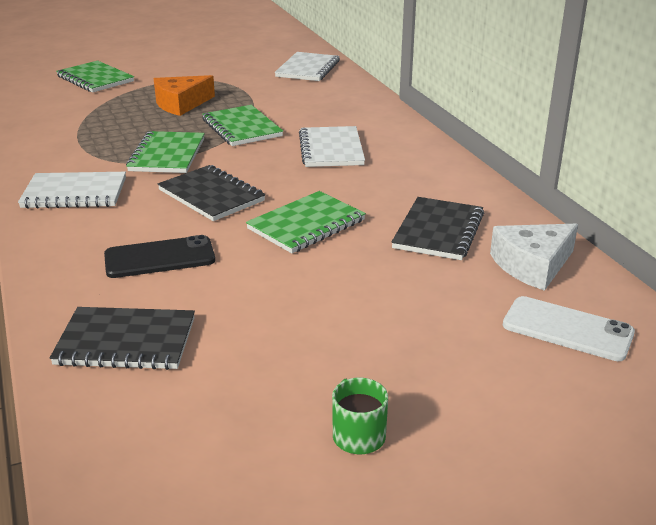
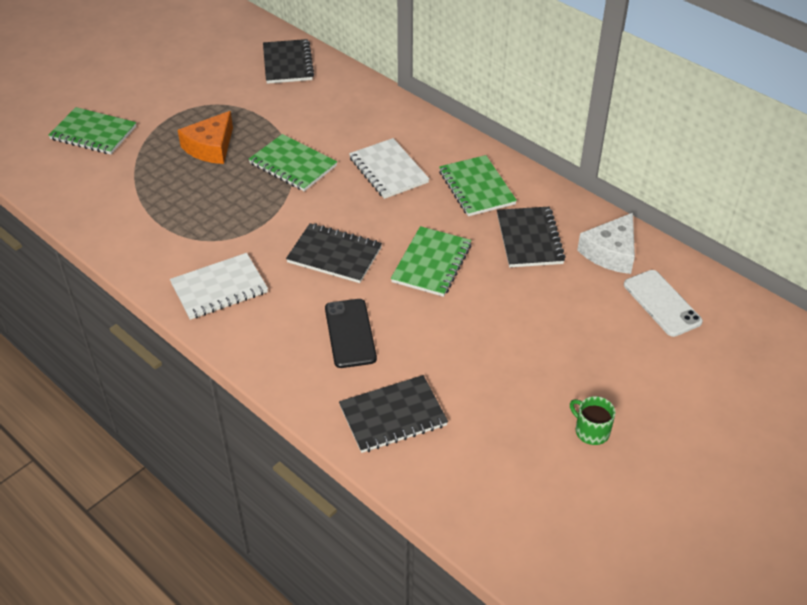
camera: 25 degrees left, 15 degrees up
black phone [104,235,215,278] -> black phone turned 60 degrees counterclockwise [325,299,377,368]
green notebook [126,131,205,173] -> green notebook moved to [439,155,517,216]
white notebook [275,52,340,81] -> black notebook [263,39,314,84]
white phone [503,296,635,361] -> white phone turned 60 degrees clockwise [624,270,703,337]

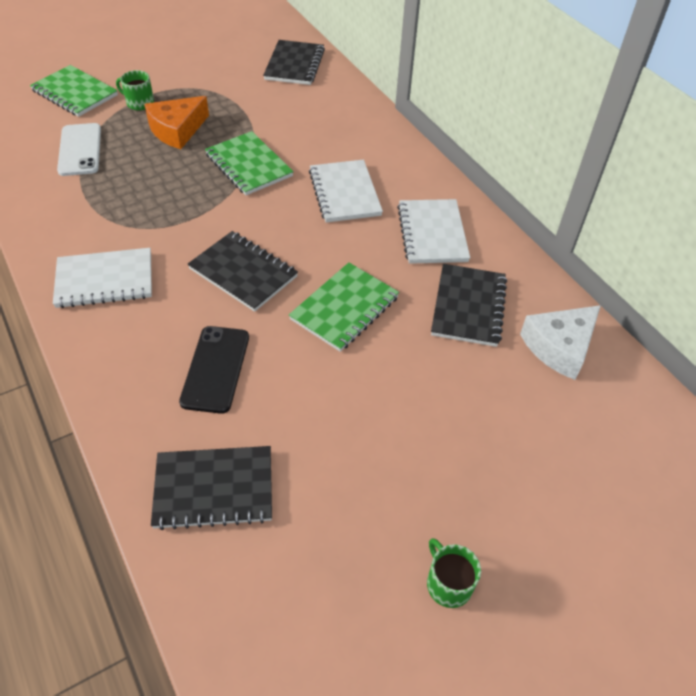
camera: 15 degrees right, 5 degrees up
green notebook [439,155,517,216] -> white notebook [397,199,470,264]
white phone [624,270,703,337] -> white phone moved to [57,123,101,176]
none -> green mug [116,70,154,111]

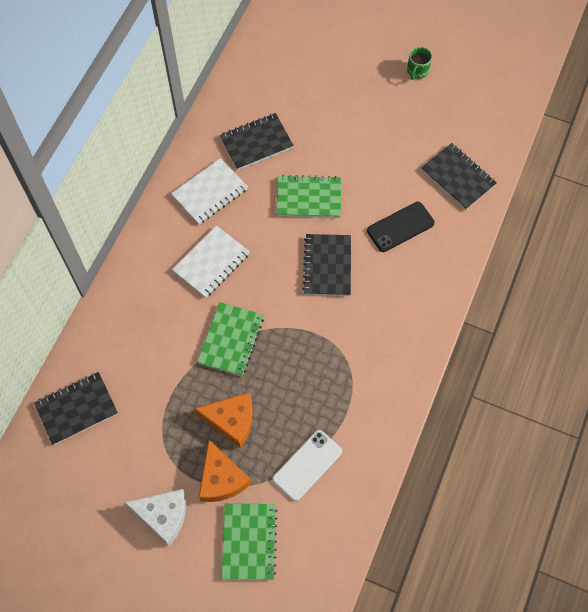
camera: 125 degrees left, 15 degrees up
white notebook [53,248,152,308] -> none
green mug [116,70,154,111] -> orange cheese [199,440,252,502]
white cheese [520,305,601,380] -> white cheese moved to [124,489,186,546]

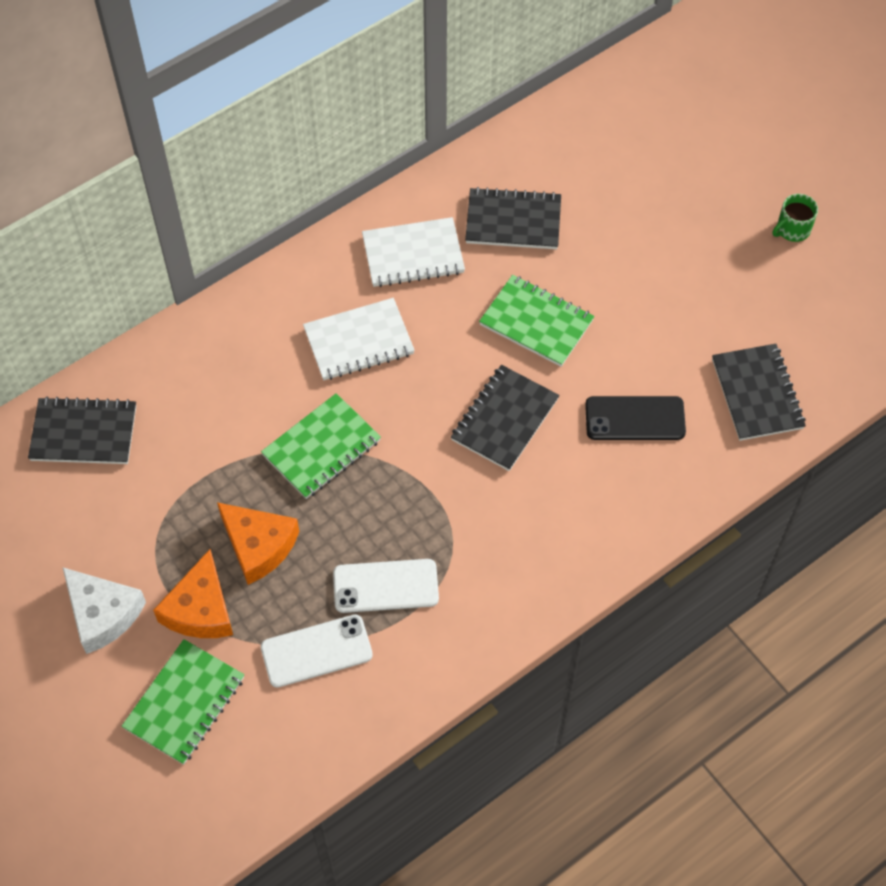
camera: 30 degrees right, 5 degrees down
none -> white phone [333,559,439,613]

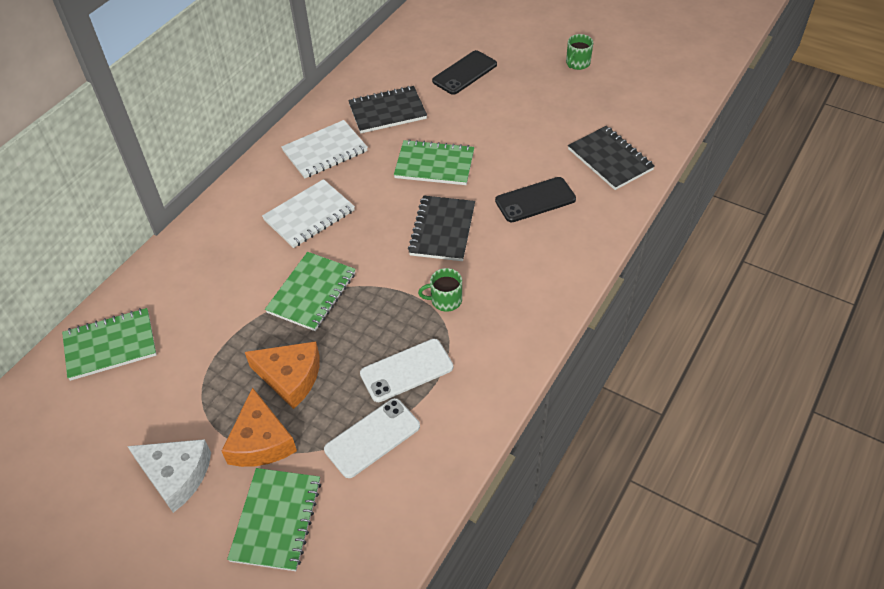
camera: 20 degrees left, 10 degrees down
black notebook [28,396,136,464] -> green notebook [62,308,157,381]
none -> green mug [418,268,462,312]
none -> black phone [432,50,497,95]

